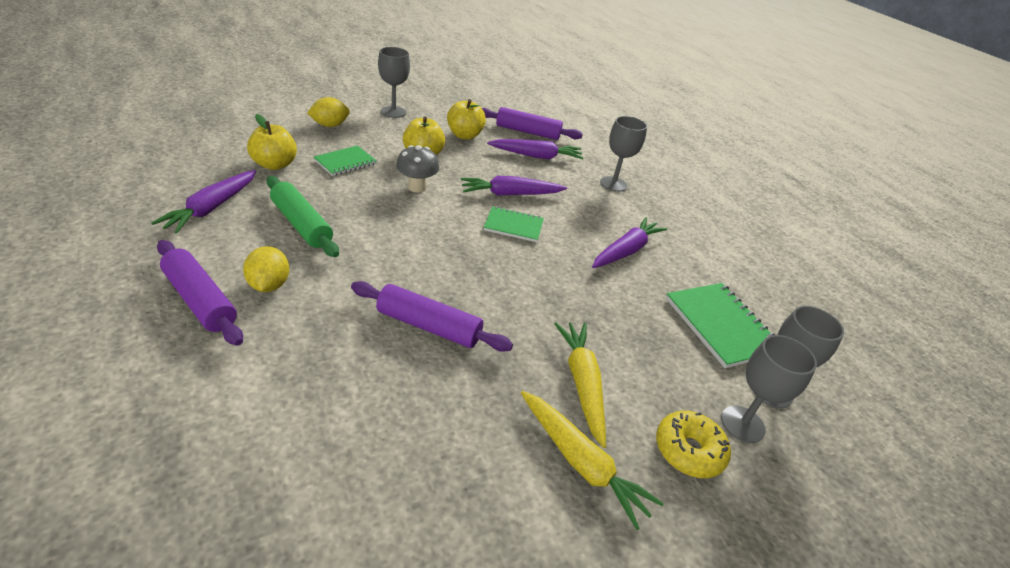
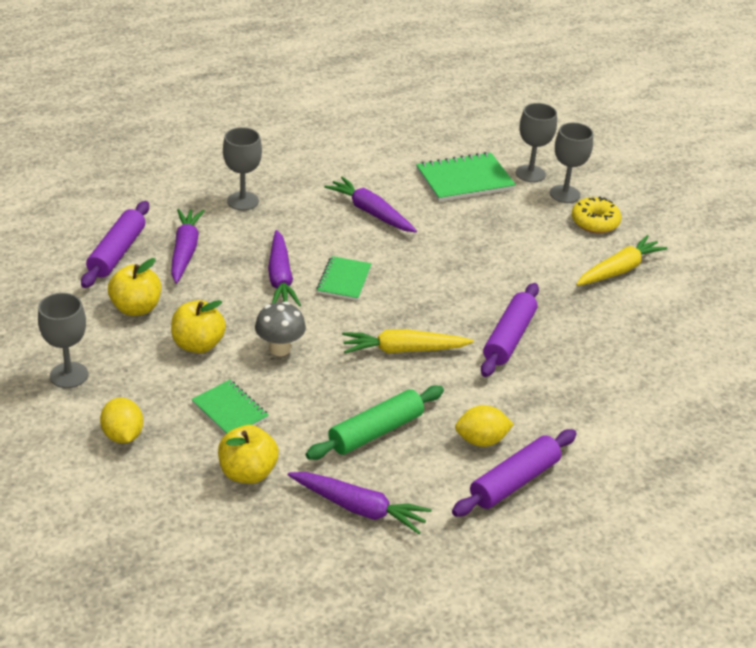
camera: 85 degrees left, 0 degrees up
yellow carrot [554,322,606,448] -> yellow carrot moved to [342,329,474,353]

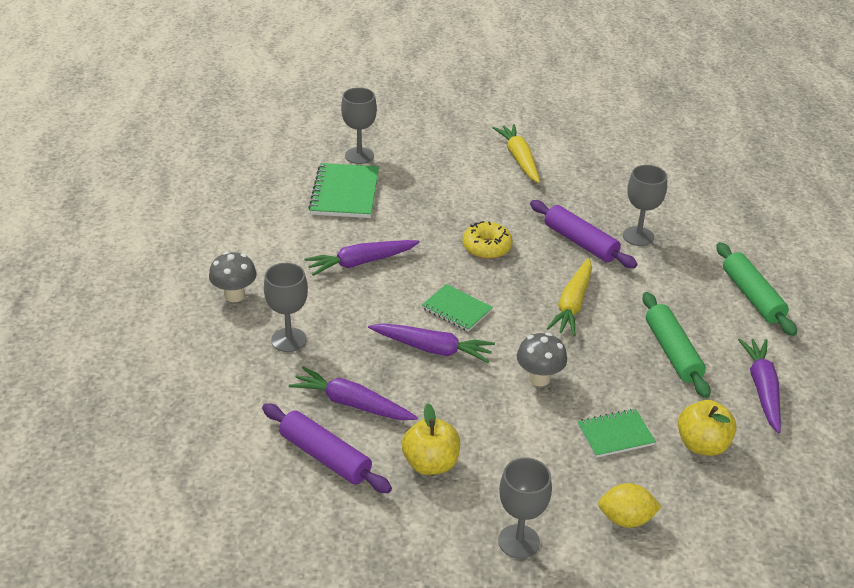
camera: 65 degrees left, 0 degrees up
yellow apple [171,300,226,353] -> none
purple carrot [288,472,432,534] -> purple carrot turned 45 degrees counterclockwise [738,338,781,433]
purple rolling pin [452,429,577,517] -> green rolling pin [716,242,797,336]
yellow lemon [455,405,514,447] -> none
grey goblet [550,123,593,203] -> grey goblet moved to [623,165,667,246]
yellow donut [572,196,622,233] -> yellow donut moved to [462,221,513,259]
none -> grey mushroom [209,251,257,302]

